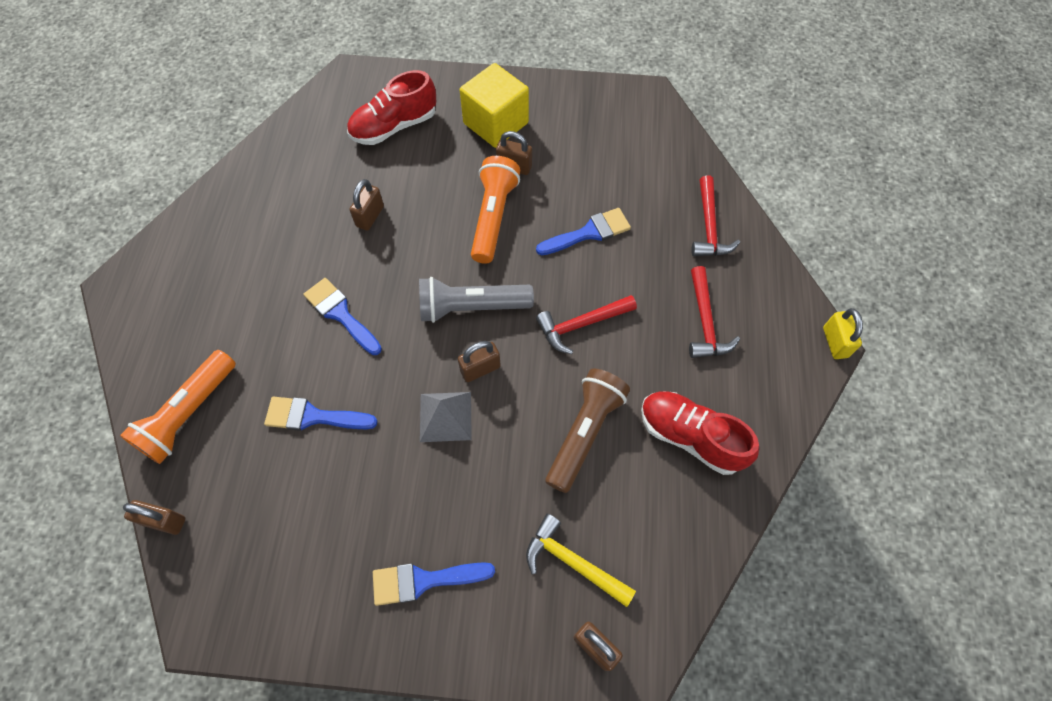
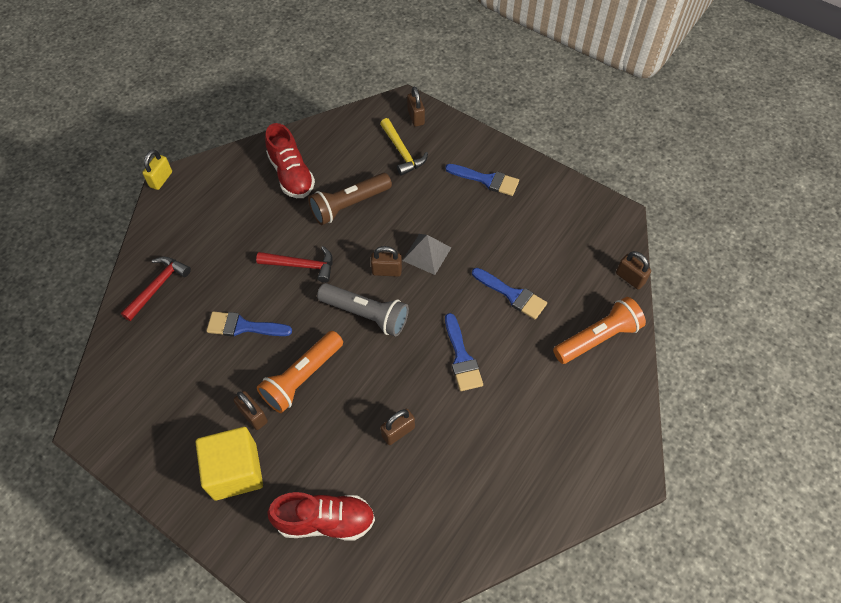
camera: 150 degrees left, 5 degrees down
red hammer [689,266,740,358] -> none

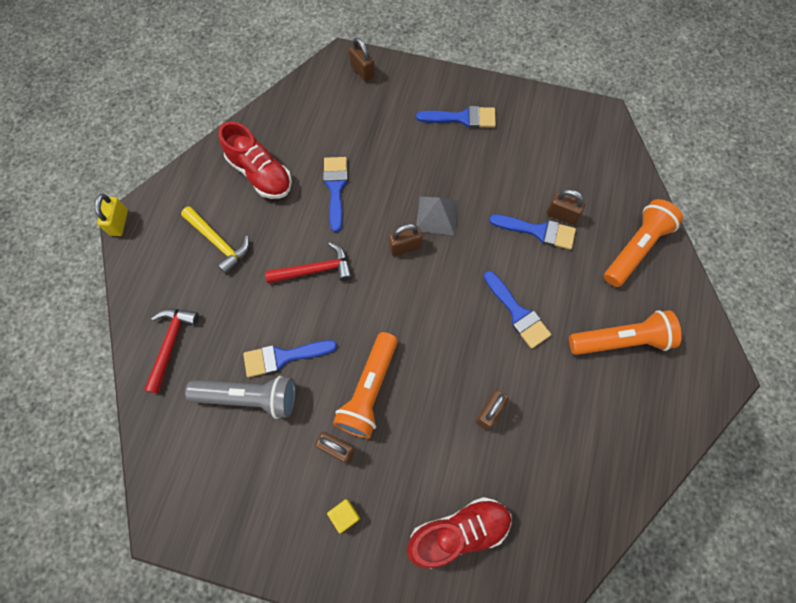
camera: 20 degrees left, 10 degrees up
yellow cube [196,427,263,500] -> yellow cube [327,499,360,533], size x0.42
brown flashlight [308,173,392,225] -> blue brush [323,157,348,232]
grey flashlight [317,283,409,337] -> grey flashlight moved to [185,376,296,419]
yellow hammer [380,118,428,176] -> yellow hammer moved to [181,206,249,274]
brown padlock [616,251,651,289] -> brown padlock moved to [547,189,585,225]
none -> orange flashlight [569,310,682,355]

